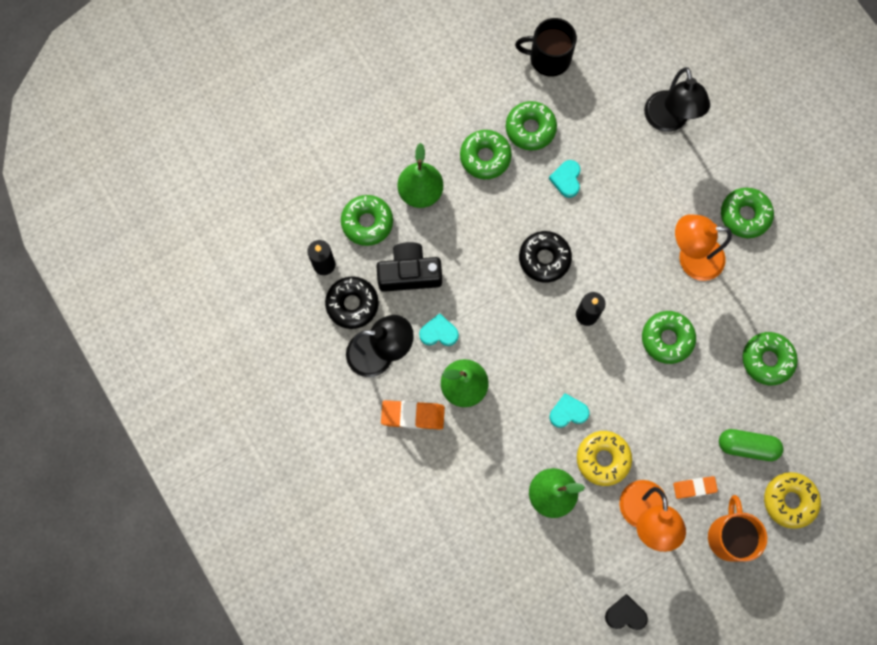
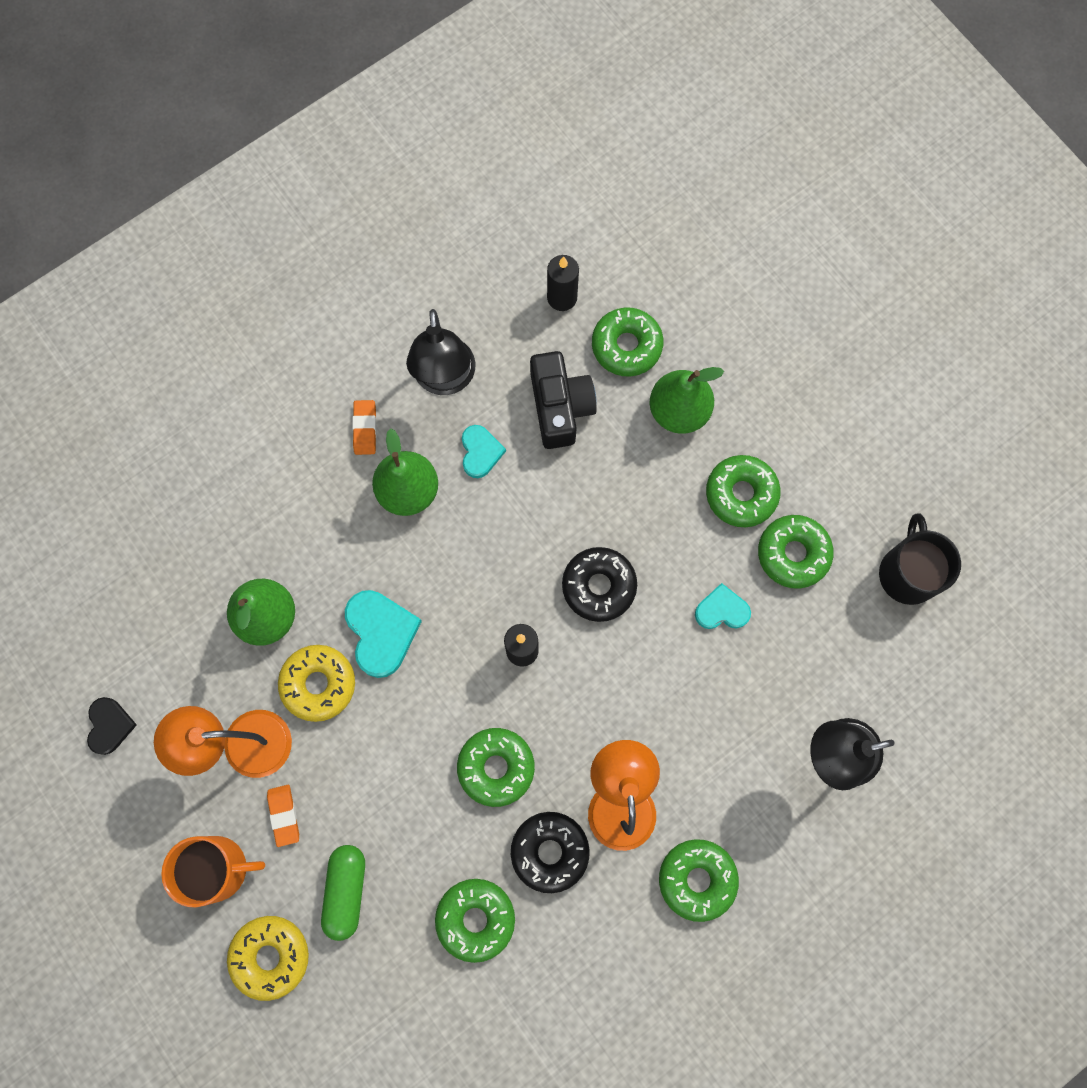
camera: 85 degrees right, 0 degrees up
black donut [325,276,379,329] -> black donut moved to [511,812,590,893]
orange eraser [381,400,445,429] -> orange eraser [352,400,377,455], size x0.65
turquoise heart [550,393,590,428] -> turquoise heart [345,590,422,678], size x1.59

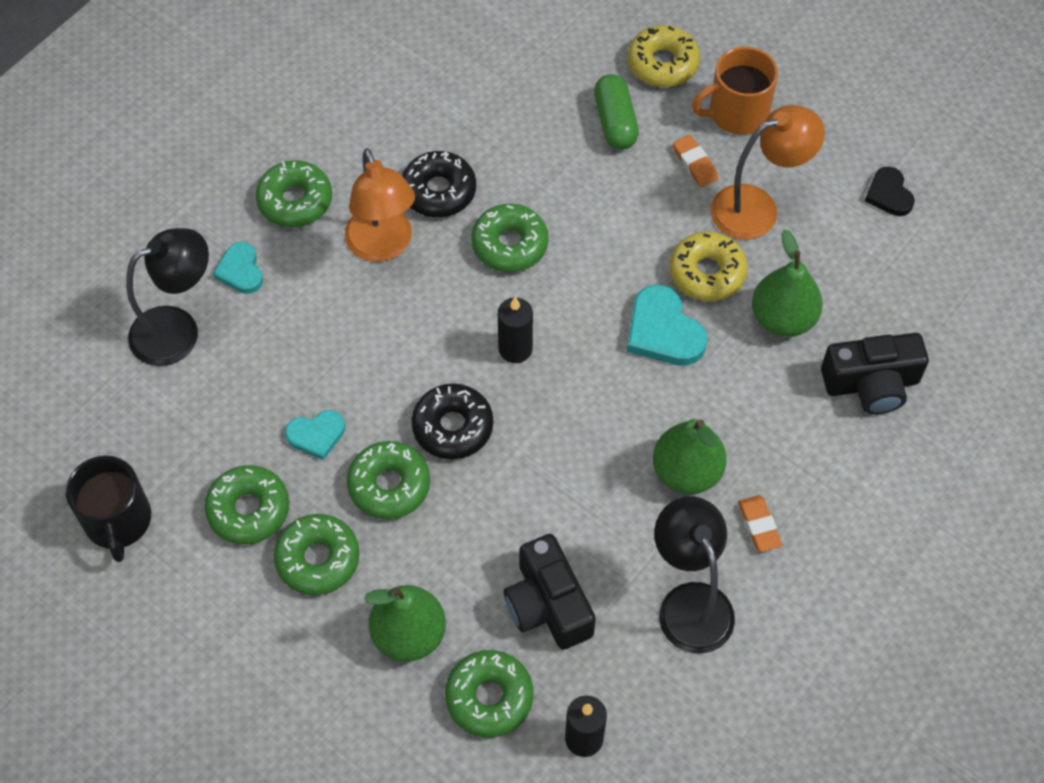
camera: 165 degrees right, 15 degrees down
green donut [435,879,515,963] -> green donut moved to [347,441,430,519]
turquoise heart [462,425,506,478] -> turquoise heart moved to [213,242,263,294]
none -> black camera [821,333,929,415]

